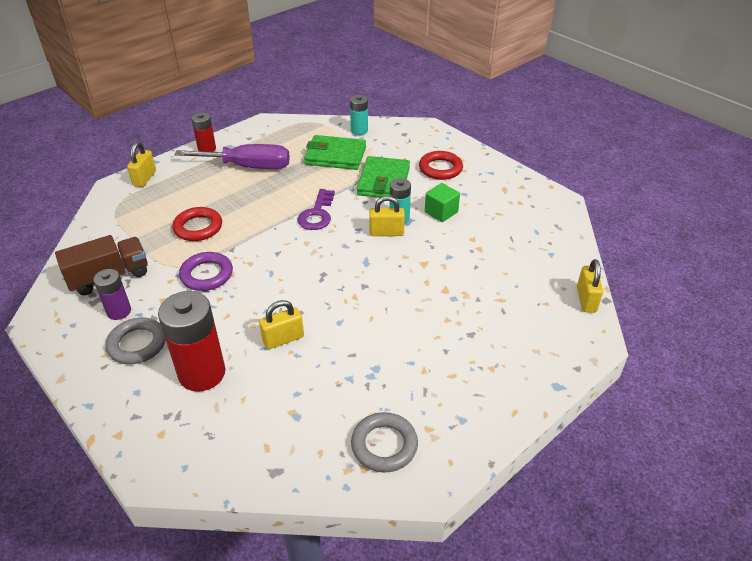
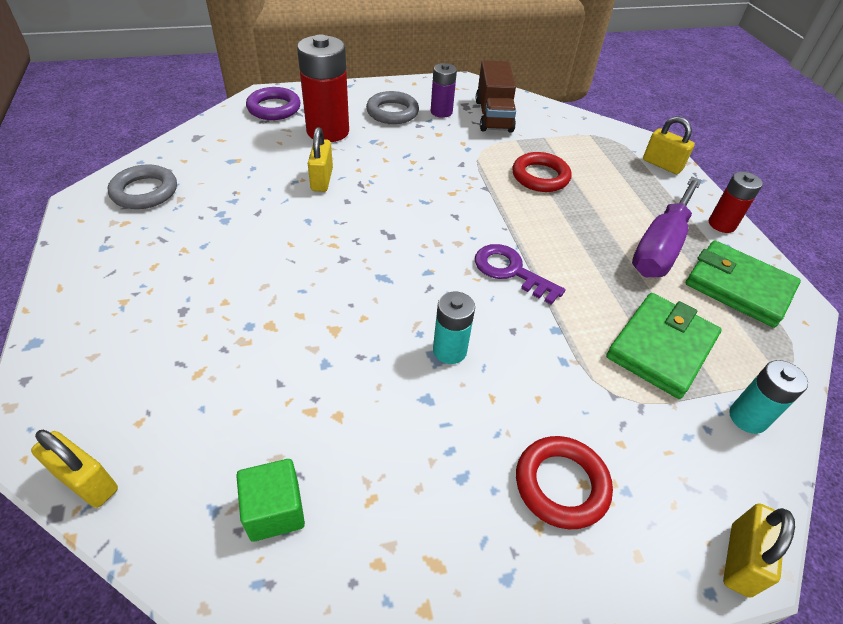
camera: 115 degrees right, 5 degrees up
purple ring [179,252,233,291] -> purple ring moved to [246,87,301,120]
green wallet [357,156,410,198] -> green wallet moved to [686,241,801,328]
yellow padlock [369,196,405,236] -> yellow padlock moved to [723,503,795,597]
green cube [425,183,460,222] -> green cube moved to [236,459,305,542]

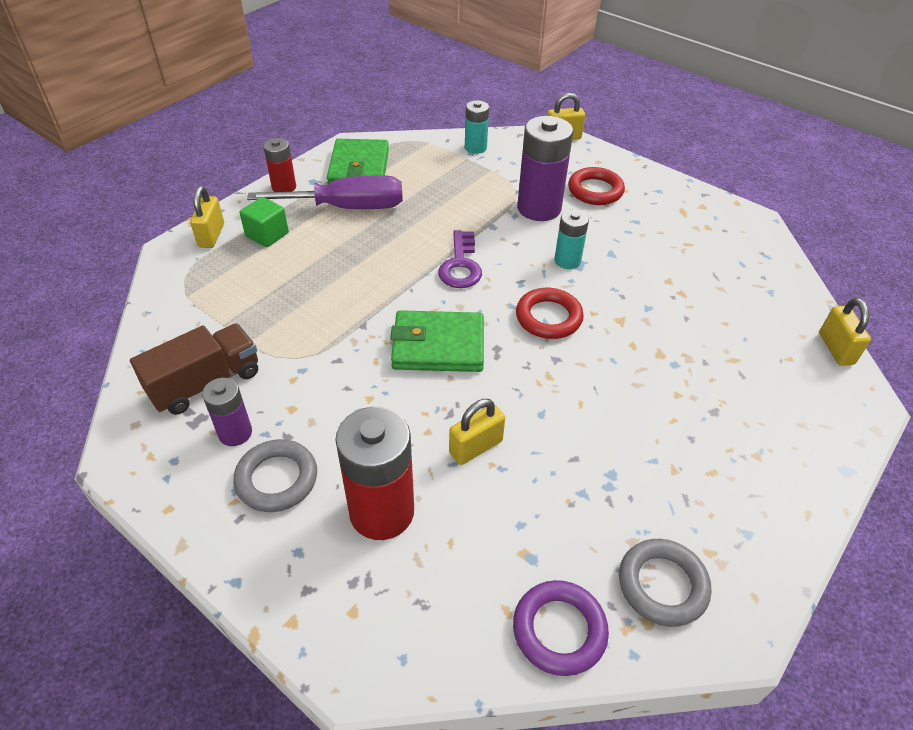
camera: 125 degrees left, 0 degrees up
green cube [236,459,305,542] -> green cube moved to [239,197,289,247]
purple ring [246,87,301,120] -> purple ring moved to [513,580,609,676]
red ring [512,152,572,192] -> red ring moved to [516,288,584,339]
green wallet [606,293,722,399] -> green wallet moved to [390,310,484,372]
none -> purple battery [517,116,573,221]

